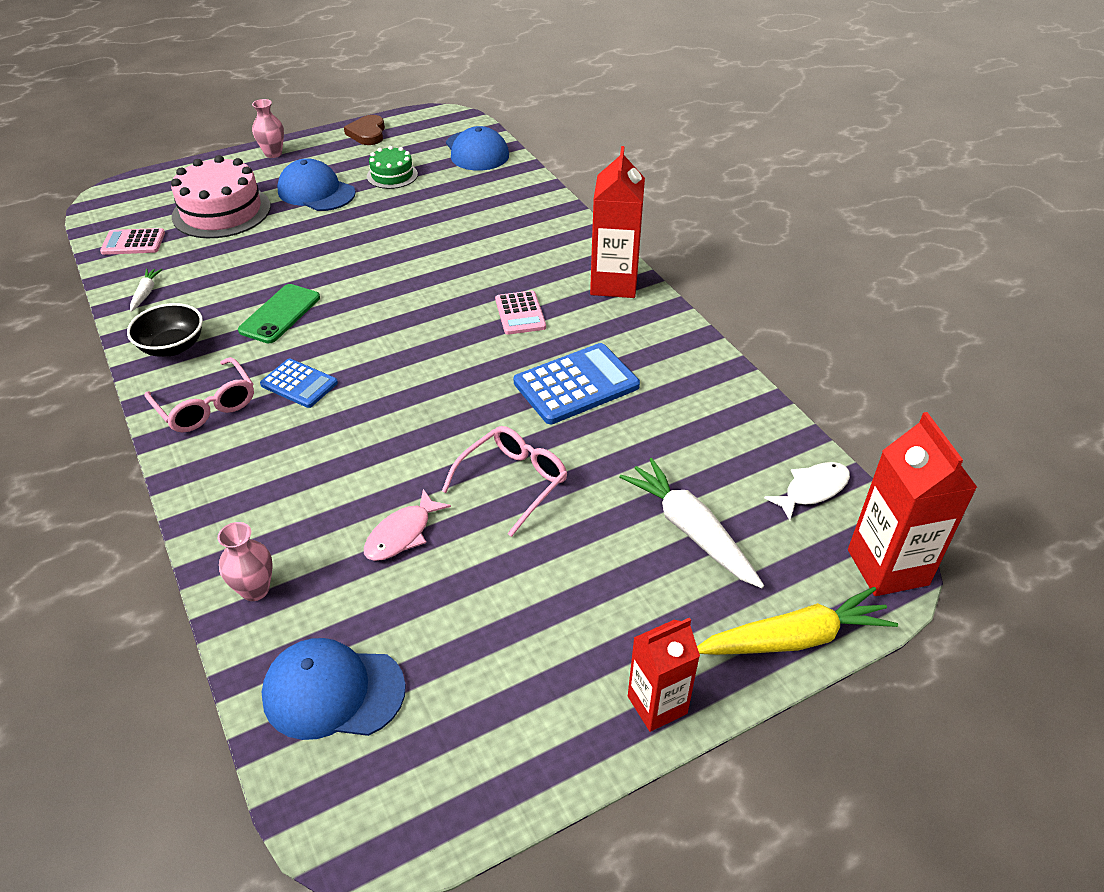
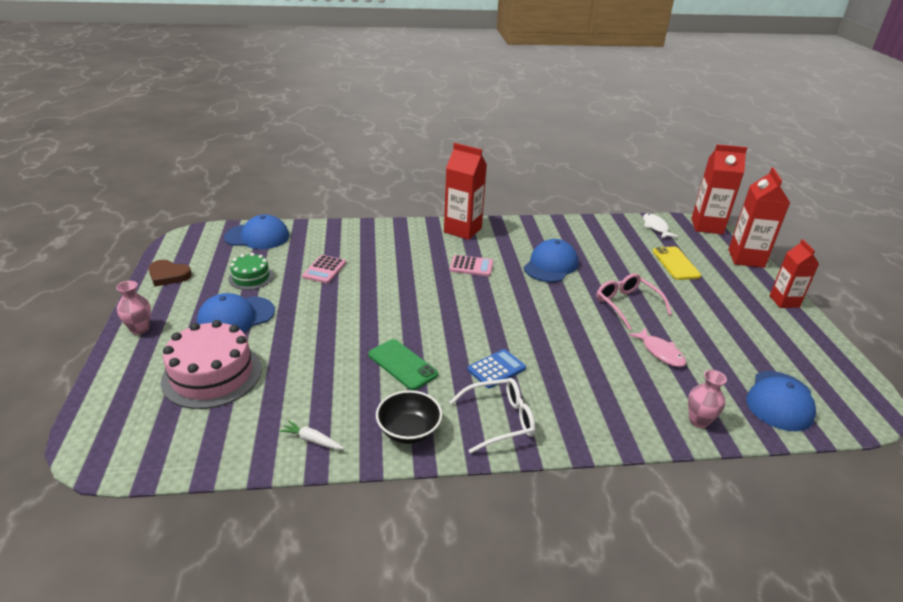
camera: 70 degrees left, 10 degrees down
pink calculator [100,228,165,255] -> pink calculator moved to [302,255,346,283]
pink glasses [145,357,254,432] -> white glasses [450,378,535,453]
blue calculator [514,343,640,424] -> blue cap [524,239,578,282]
white carrot [619,458,764,588] -> yellow phone [653,247,701,280]
yellow carrot [697,587,898,655] -> red carton [728,167,790,268]

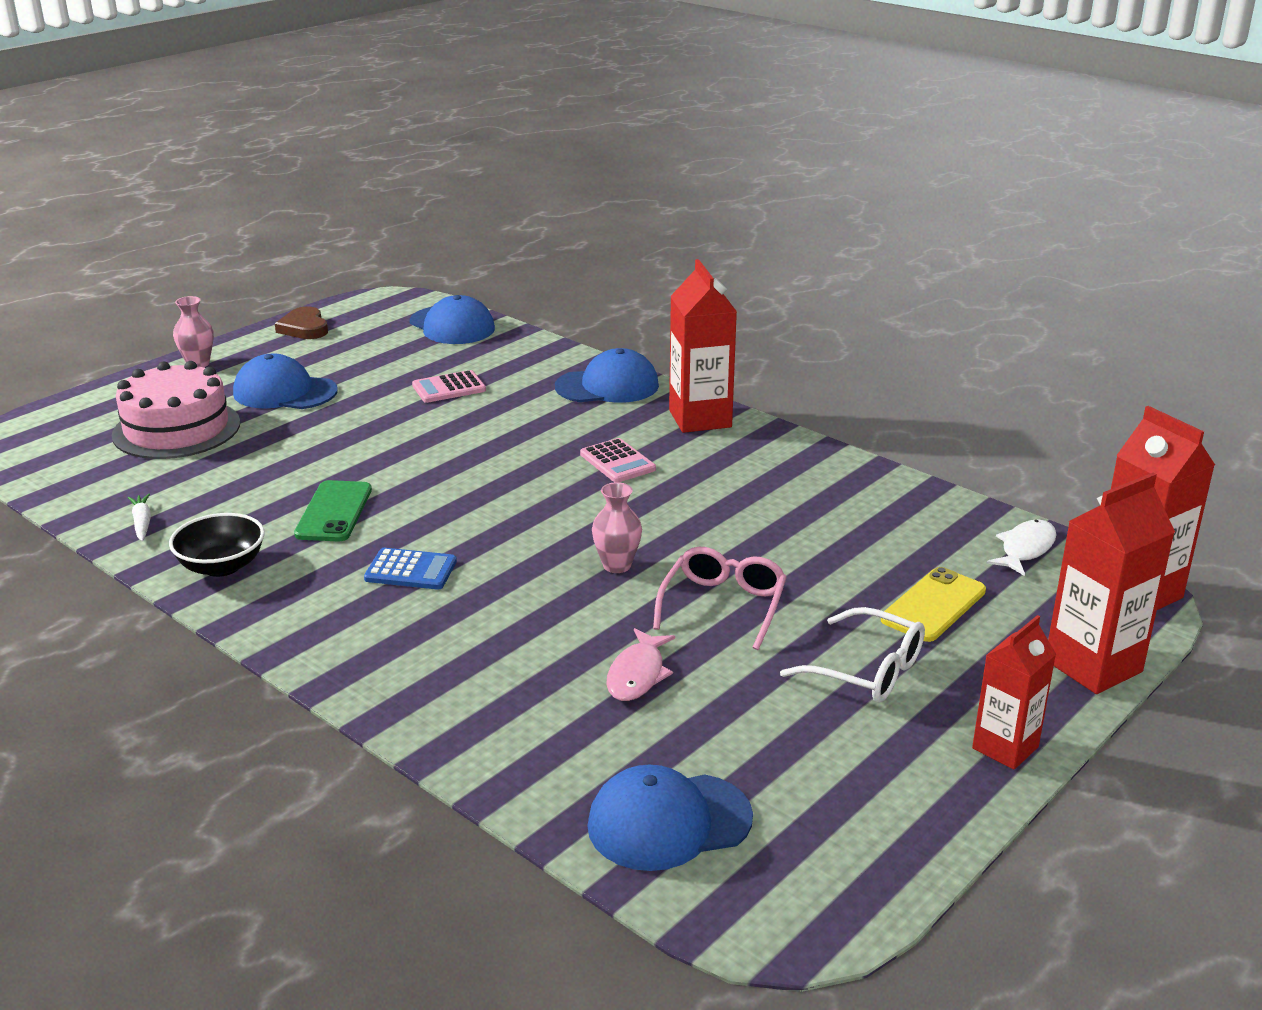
camera: 50 degrees right, 5 degrees down
green cake [228,253,274,290] -> none
white glasses [450,378,535,453] -> white glasses moved to [780,607,925,703]
blue cap [524,239,578,282] -> blue cap moved to [555,348,659,403]
pink vase [688,370,727,428] -> pink vase moved to [592,482,642,573]

